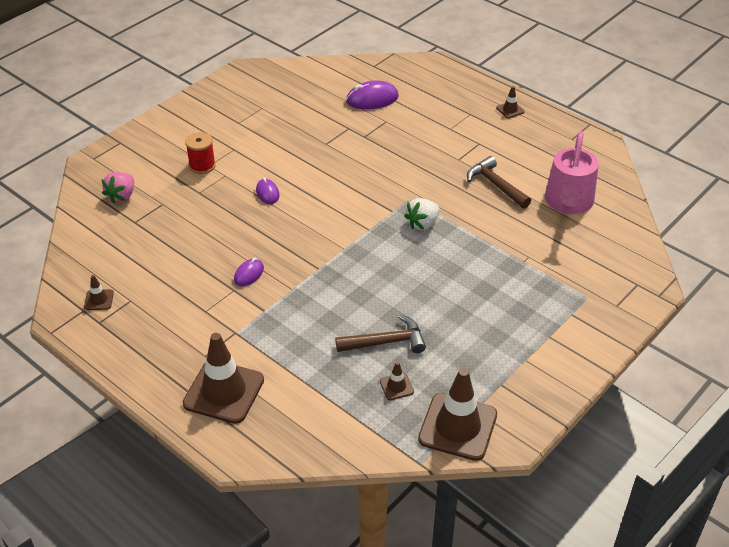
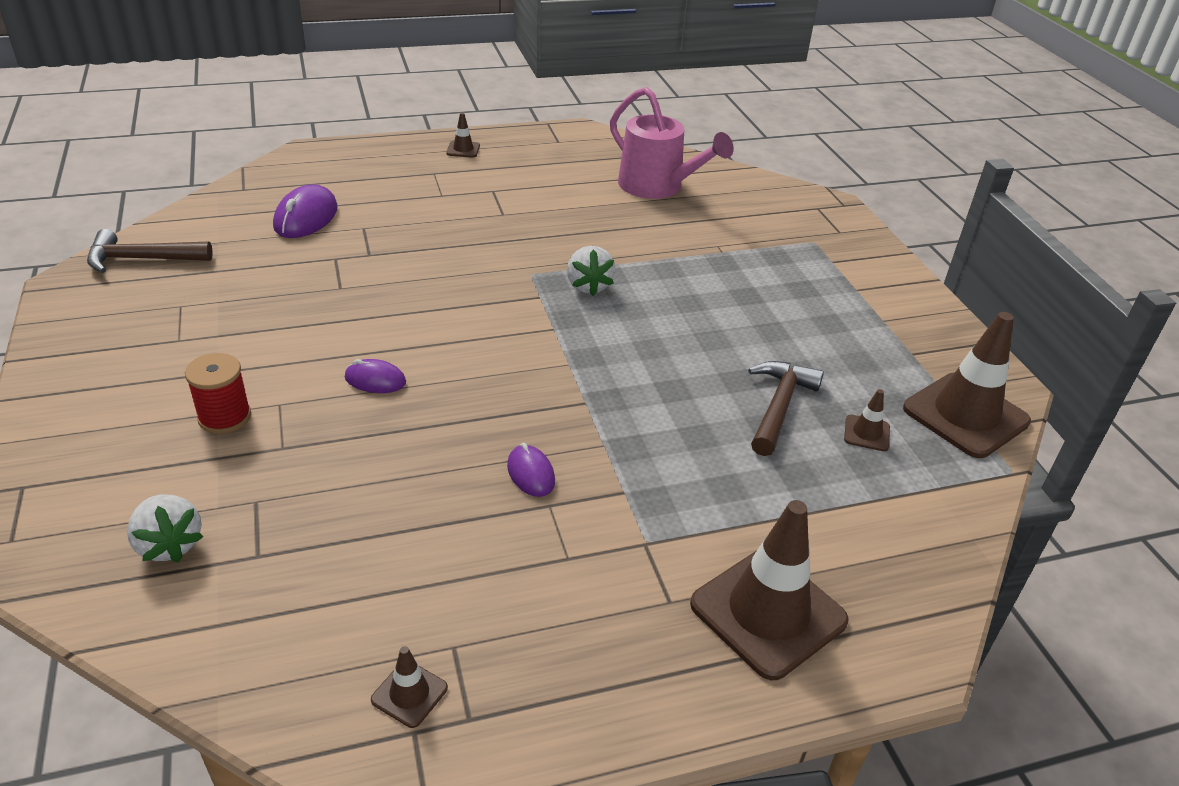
camera: 60 degrees left, 5 degrees down
pink strawberry [102,172,134,204] -> white strawberry [127,494,204,563]
brown hammer [467,156,531,209] -> brown hammer moved to [87,229,213,273]

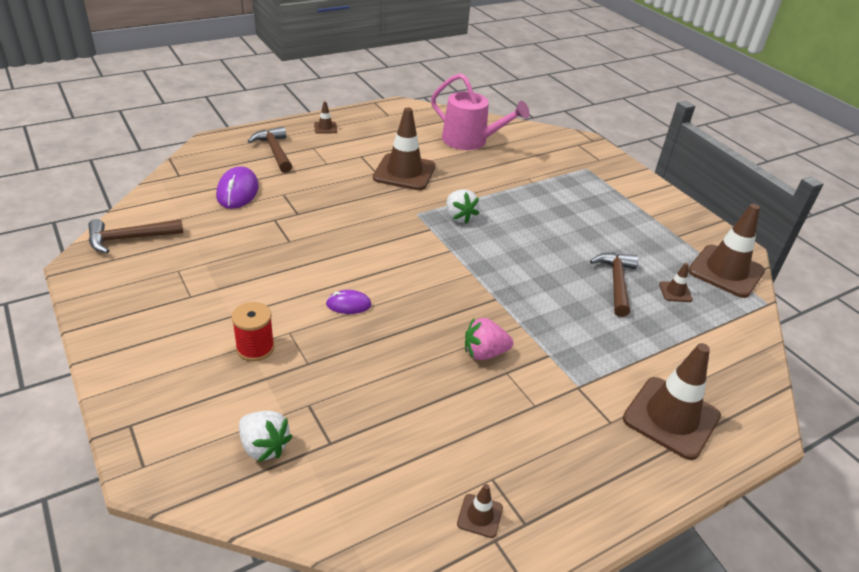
camera: 15 degrees left, 0 degrees up
purple mouse [507,443,555,497] -> pink strawberry [465,318,513,360]
none -> brown hammer [248,127,292,173]
none -> brown traffic cone [373,107,435,190]

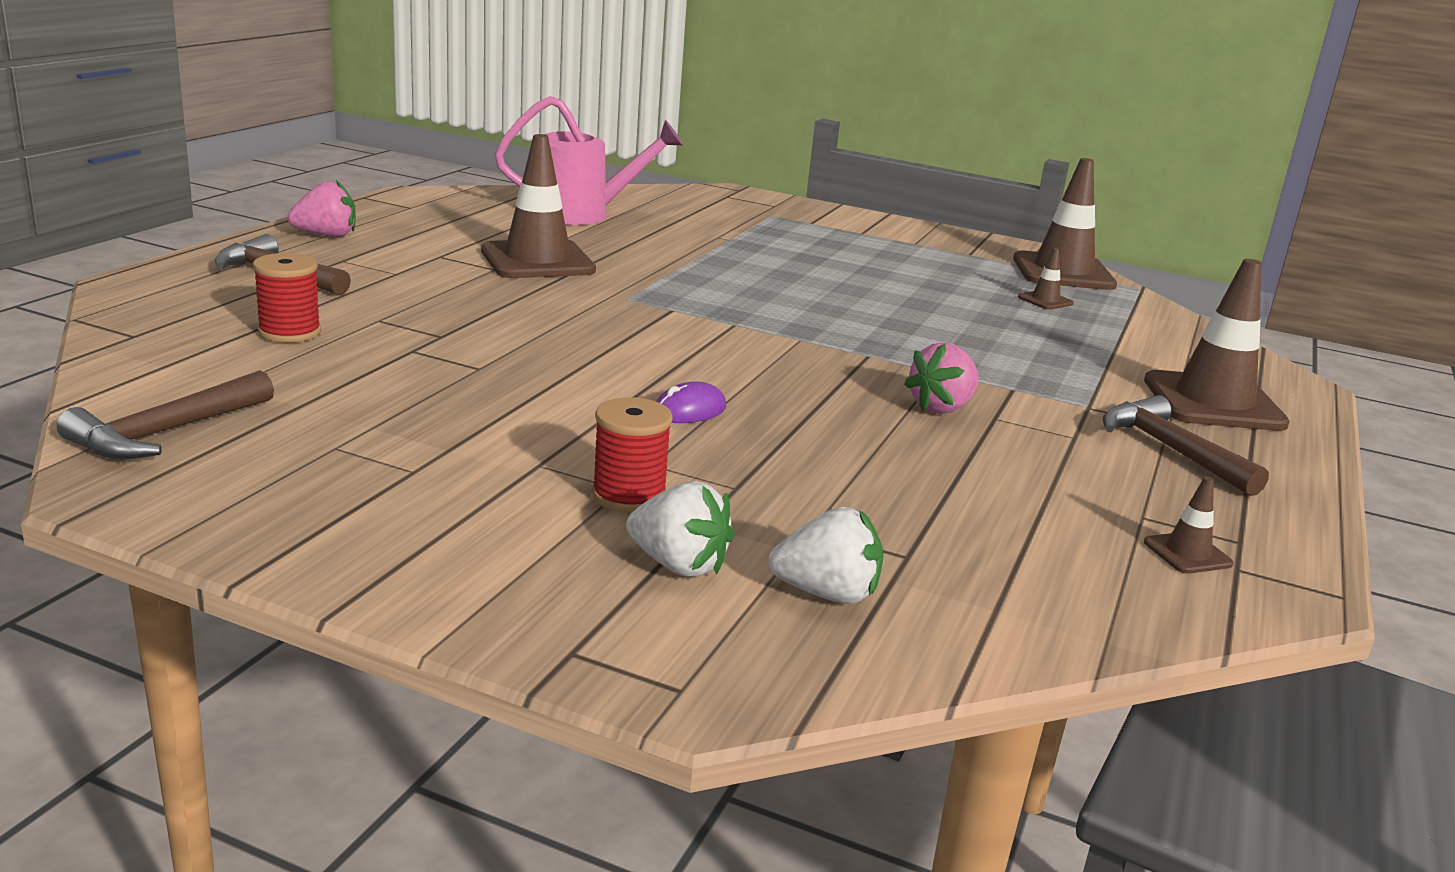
camera: 35 degrees left, 15 degrees down
purple mouse [216,166,259,209] -> red spool [253,253,321,343]
brown traffic cone [314,102,337,134] -> pink strawberry [288,180,356,237]
white strawberry [446,189,479,224] -> white strawberry moved to [626,481,734,577]
brown hammer [590,253,638,317] -> brown hammer moved to [1102,395,1269,496]

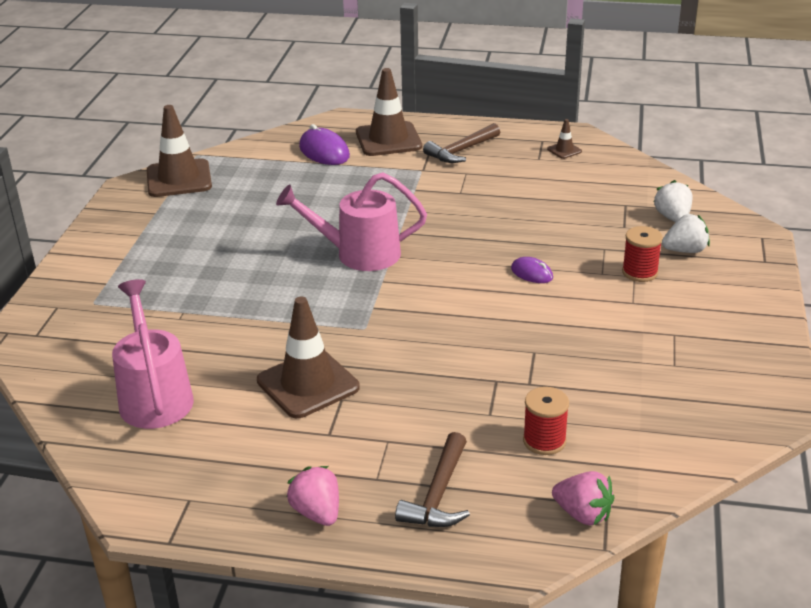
camera: 100 degrees left, 10 degrees up
brown hammer [57,370,274,460] -> none
white strawberry [626,481,734,577] -> white strawberry turned 60 degrees clockwise [662,214,710,253]
pink strawberry [904,342,979,414] -> pink strawberry moved to [552,471,614,526]
brown traffic cone [1018,248,1074,310] -> none
none -> pink watering can [276,172,427,271]
none -> purple mouse [299,124,350,165]

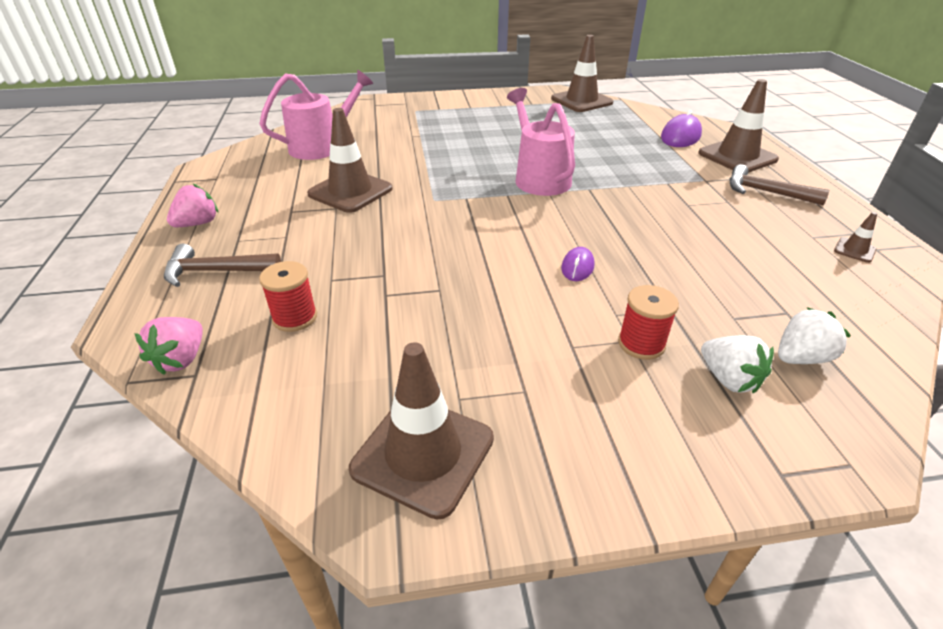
camera: 70 degrees right, 5 degrees up
none -> brown traffic cone [349,342,494,520]

